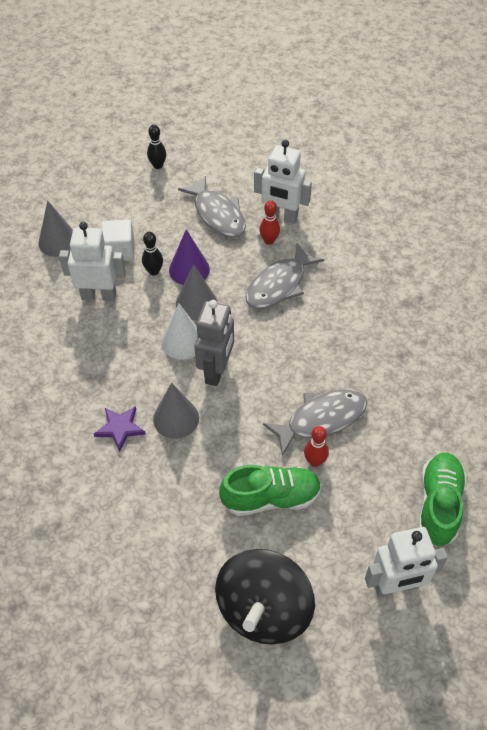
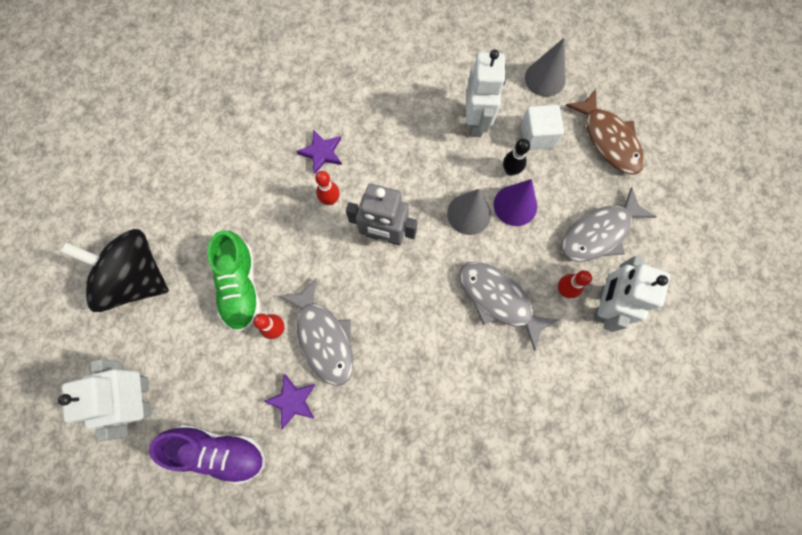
camera: 90 degrees right, 20 degrees up
black bowling pin [147,125,166,169] -> none
grey cone [153,382,199,439] -> red bowling pin [315,171,340,205]
white cone [161,304,198,360] -> none
green shoe [419,453,466,547] -> purple shoe [149,425,265,485]
none -> purple star [263,374,316,429]
none -> brown fish [565,89,644,175]

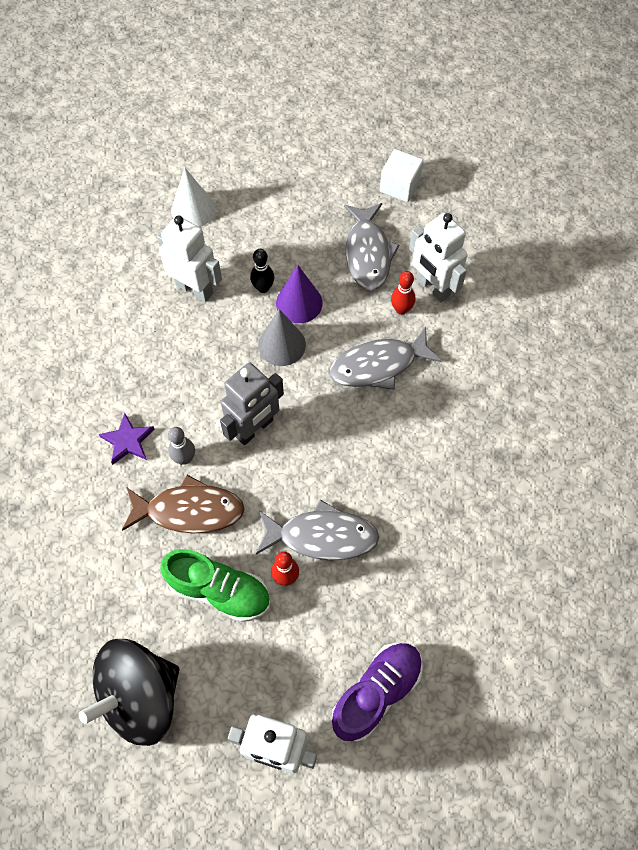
camera: 60 degrees left, 10 degrees down
purple star [263,374,316,429] -> none
red bowling pin [315,171,340,205] -> grey bowling pin [168,427,195,465]
white cube [521,105,564,150] -> white cube moved to [380,149,424,202]
grey cone [525,38,566,97] -> white cone [171,167,216,227]
brown fish [565,89,644,175] -> brown fish moved to [122,475,245,533]

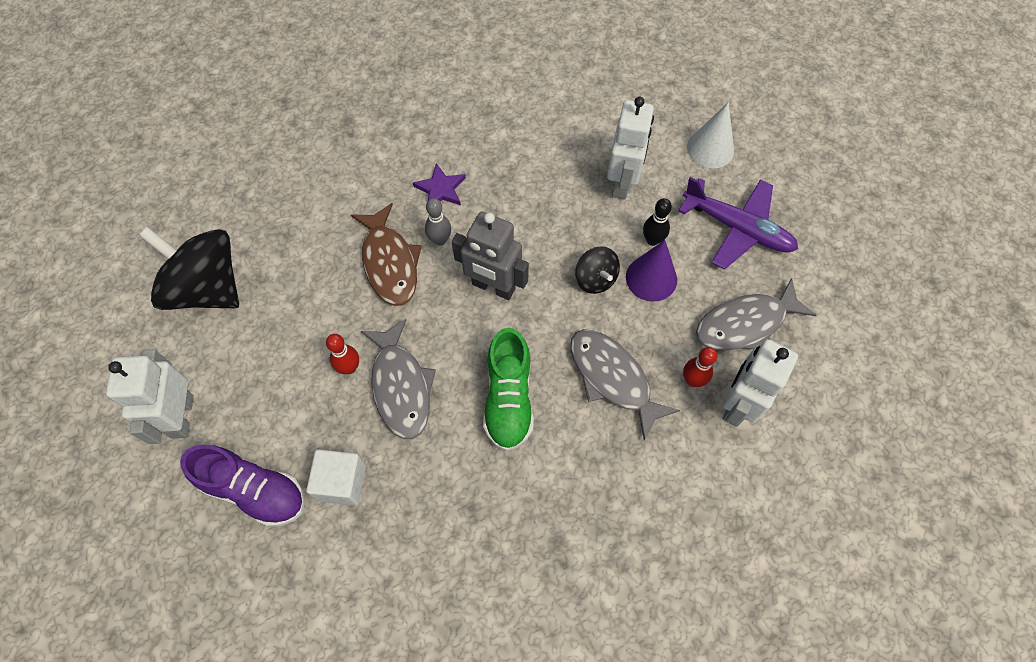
camera: 70 degrees right, 0 degrees up
green shoe [160,549,270,622] -> green shoe moved to [483,327,534,451]
grey cone [258,309,306,366] -> black spinning top [575,246,620,294]
white cube [380,149,424,202] -> white cube moved to [306,449,366,505]
none -> purple plane [678,177,798,270]

